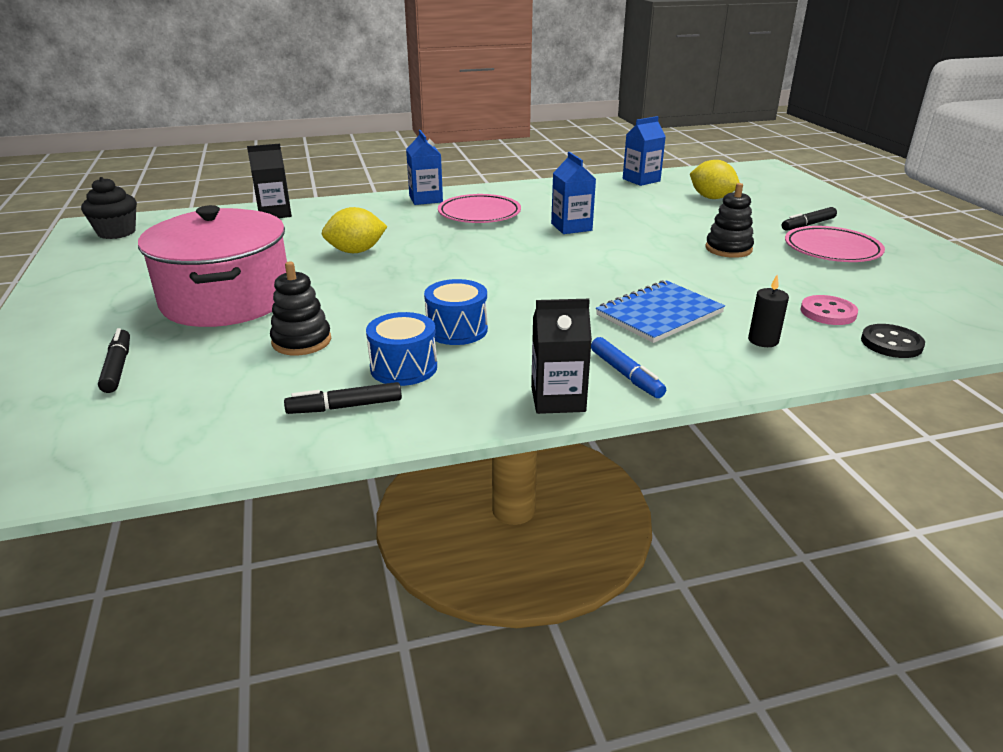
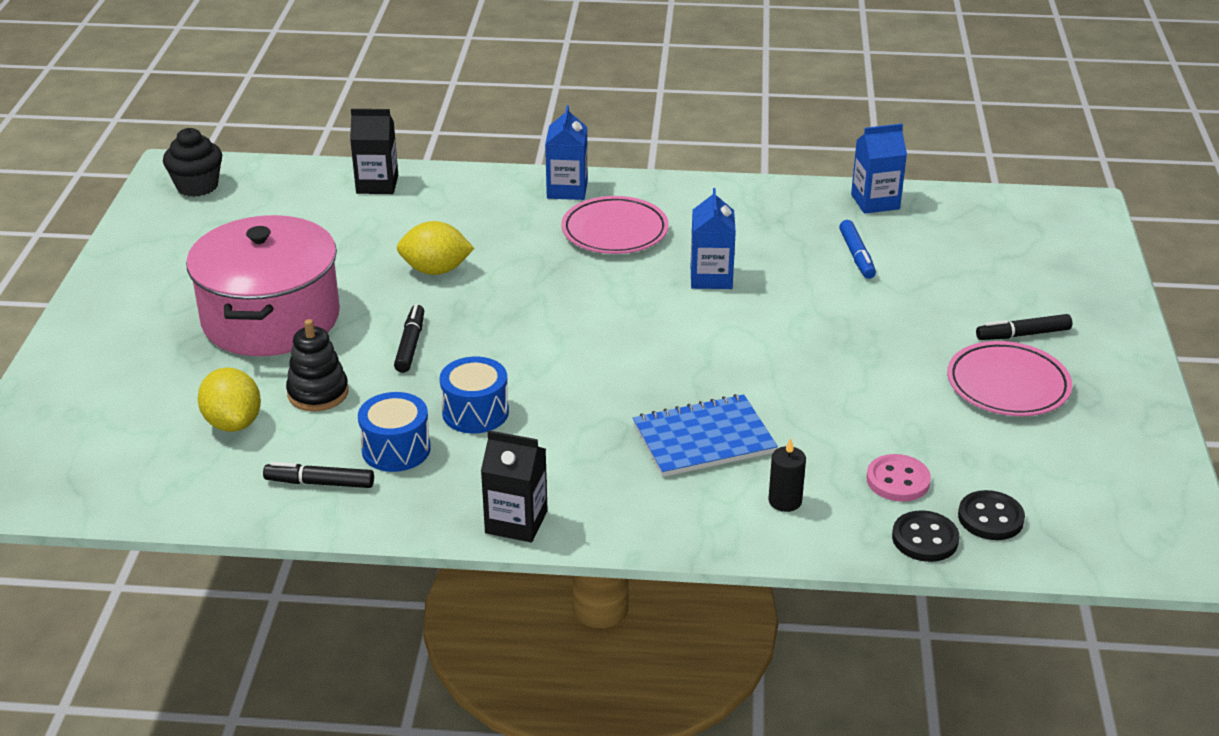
camera: 20 degrees right, 5 degrees up
black marker [98,328,130,393] -> black marker moved to [394,304,424,373]
blue marker [591,337,666,398] -> blue marker moved to [839,220,876,279]
yellow lemon [690,160,740,199] -> yellow lemon moved to [198,367,261,432]
black stacking toy [705,183,754,258] -> none
none -> black button [958,490,1025,540]

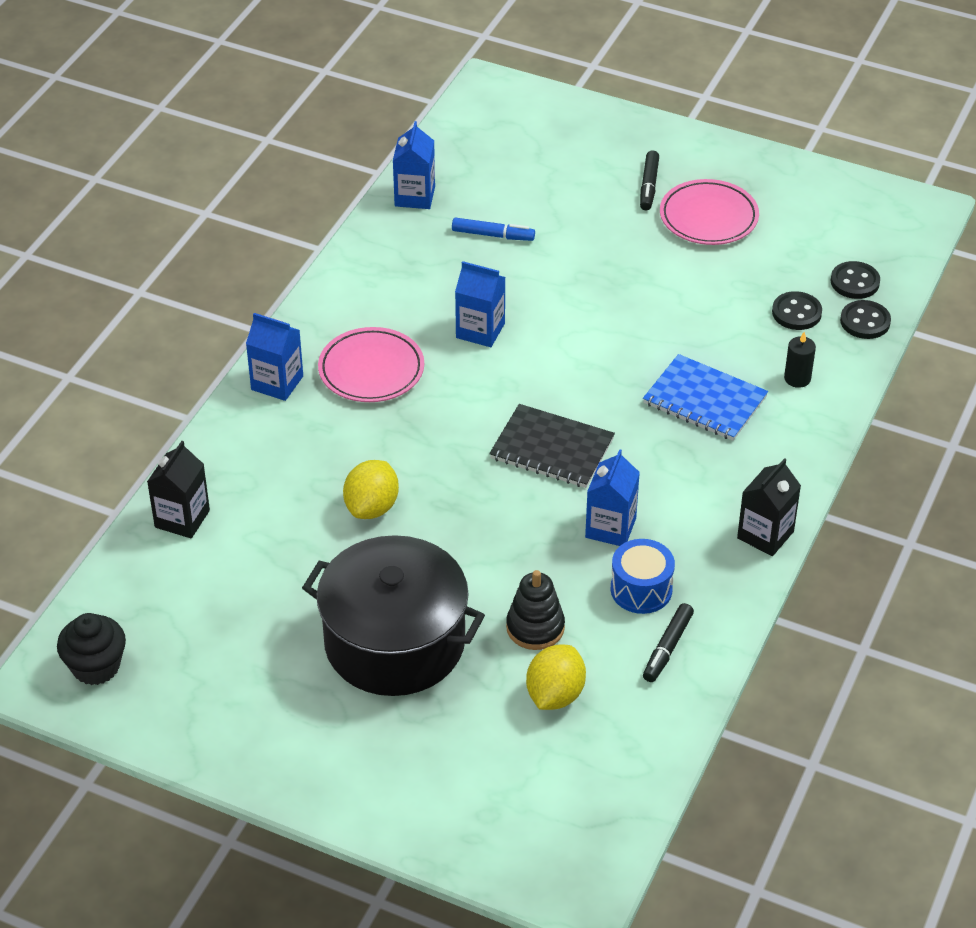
camera: 70 degrees left, 10 degrees up
pink pot [186,215,340,356] -> black pot [302,535,485,696]
yellow lemon [198,367,261,432] -> yellow lemon turned 60 degrees counterclockwise [526,645,586,710]
black marker [394,304,424,373] -> none
blue drum [440,357,509,434] -> blue carton [585,449,640,546]
blue notebook [633,394,778,477] -> blue notebook turned 60 degrees counterclockwise [643,354,768,441]
pink button [867,454,931,502] -> black button [772,291,822,330]
none -> black notebook [489,404,615,488]

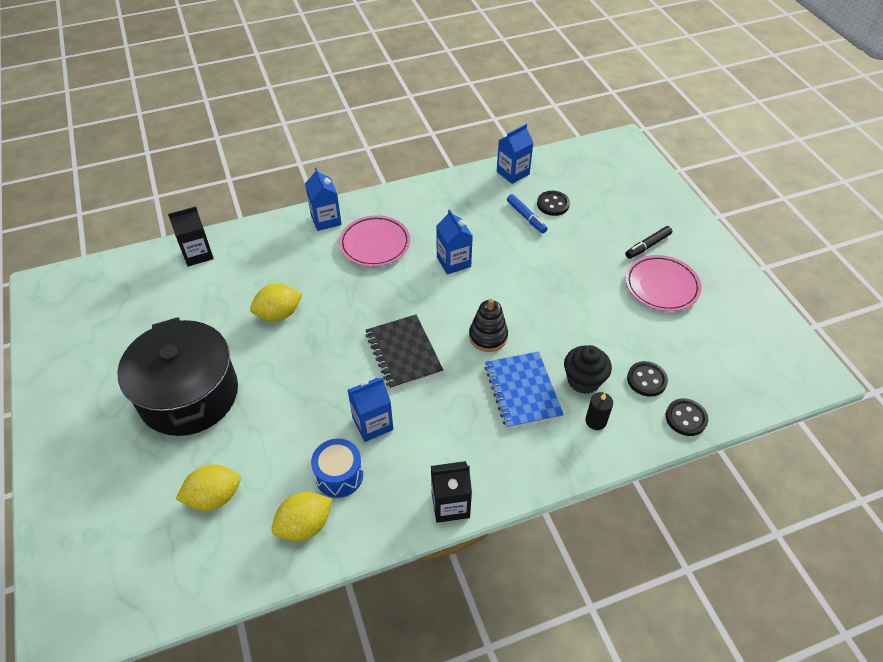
camera: 45 degrees right, 5 degrees up
black cupcake [57,613,126,685] -> black cupcake moved to [564,345,612,394]
black stacking toy [506,570,565,650] -> black stacking toy moved to [469,299,508,352]
black marker [643,603,694,682] -> yellow lemon [271,492,332,541]
black button [831,261,880,299] -> black button moved to [537,191,570,216]

